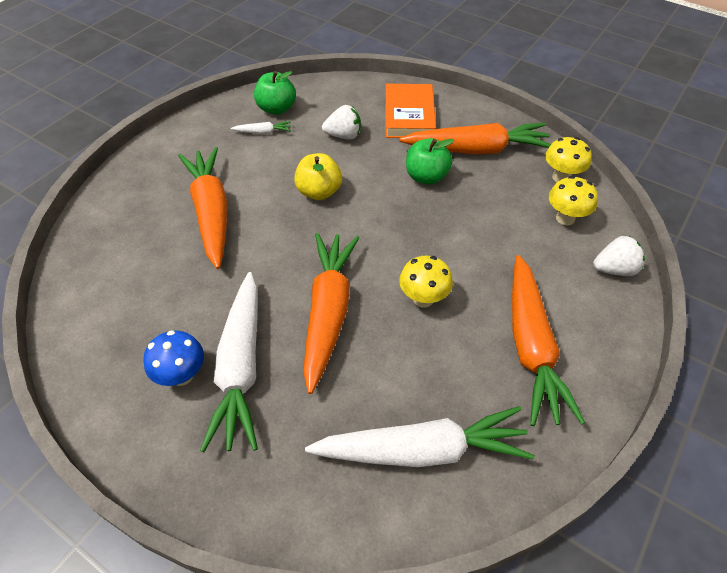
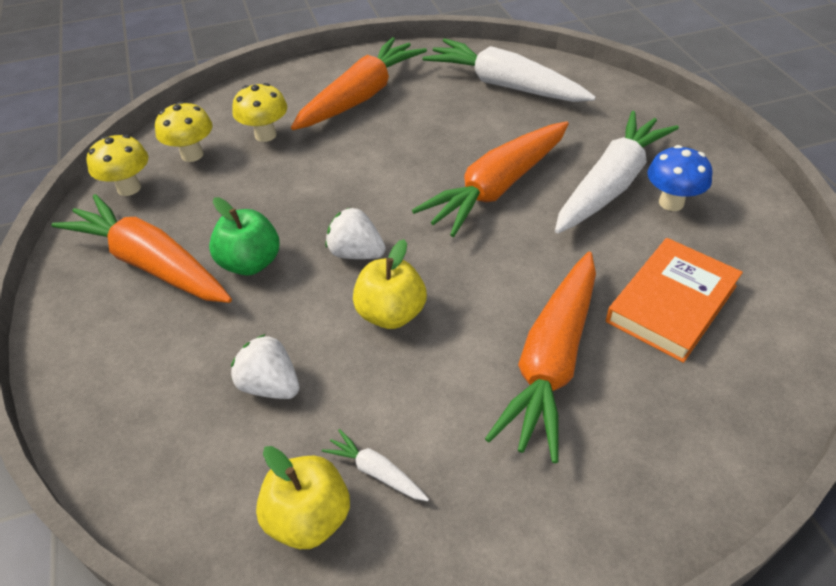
camera: 140 degrees left, 5 degrees down
green apple [254,71,296,115] -> yellow apple [256,446,350,549]
orange book [385,84,436,138] -> orange book moved to [606,238,743,363]
yellow mushroom [399,255,453,308] -> yellow mushroom moved to [232,83,287,142]
white strawberry [593,236,645,276] -> white strawberry moved to [326,208,386,259]

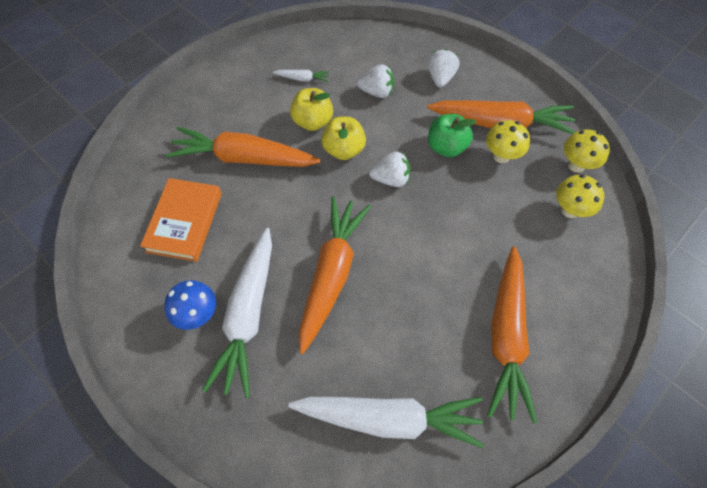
camera: 150 degrees right, 15 degrees up
yellow mushroom [232,83,287,142] -> yellow mushroom moved to [486,120,530,163]
yellow apple [256,446,350,549] -> yellow apple moved to [290,88,333,131]
orange carrot [485,252,596,463] -> orange carrot turned 75 degrees counterclockwise [166,127,320,167]
none -> white strawberry [428,49,459,87]

